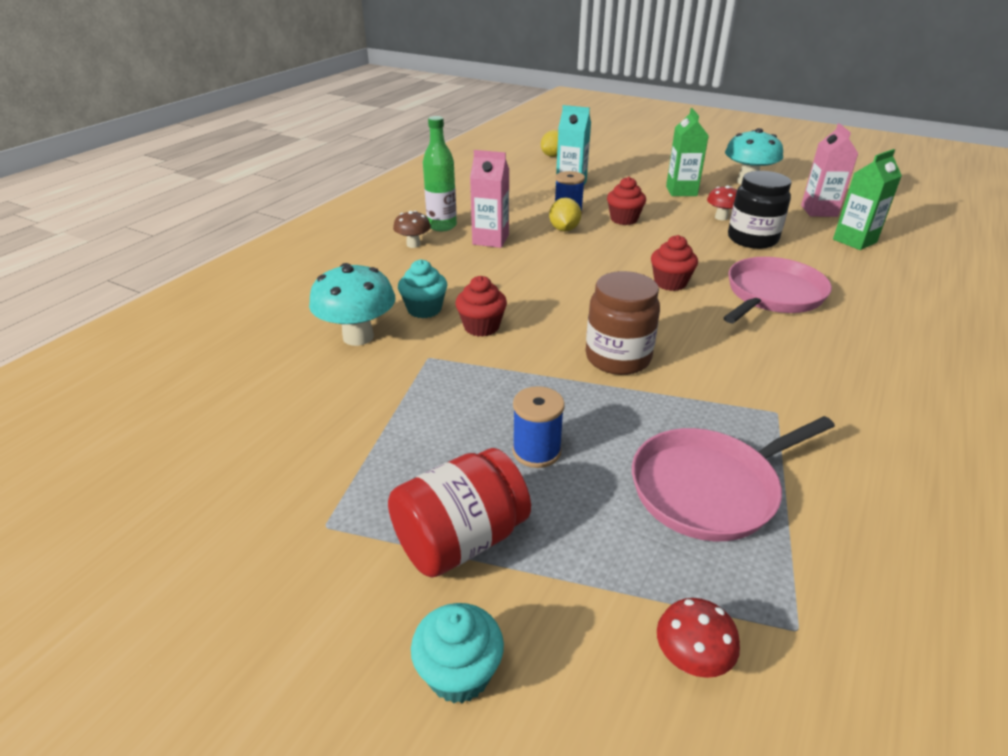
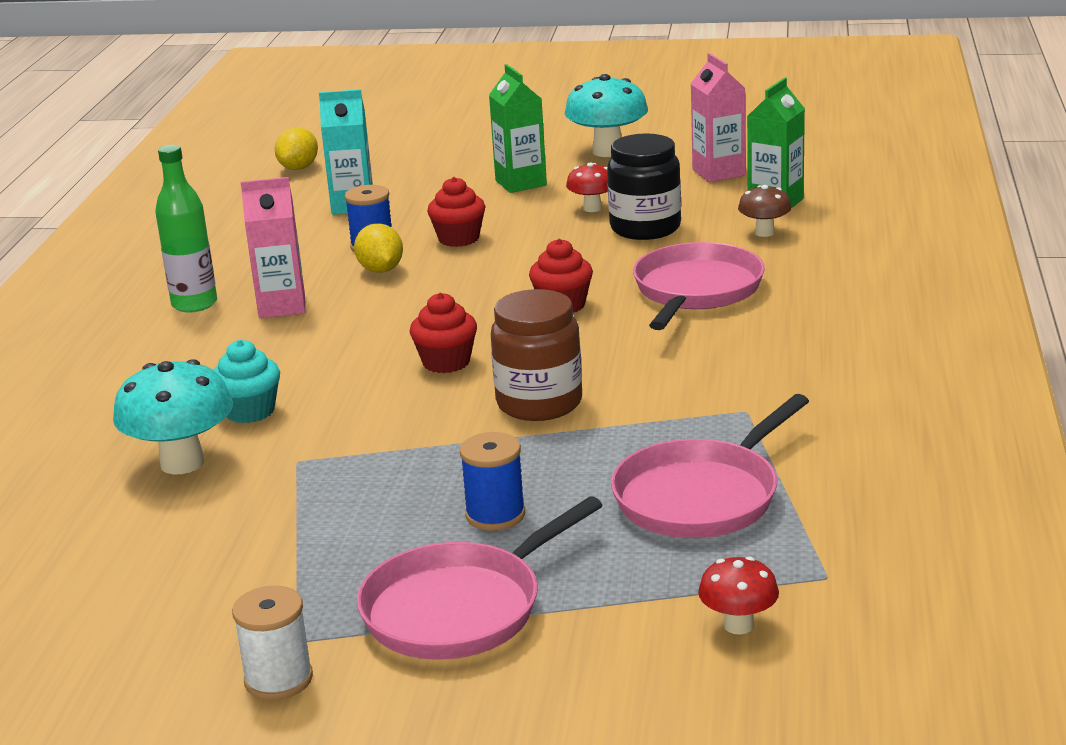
camera: 20 degrees left, 10 degrees down
red jar [388,448,531,578] -> pink pan [357,496,603,660]
brown mushroom [393,211,431,248] -> brown mushroom moved to [738,185,792,237]
turquoise cupcake [411,603,504,703] -> none
red cupcake [455,276,507,337] -> red cupcake moved to [410,293,477,373]
none -> white spool [232,586,313,700]

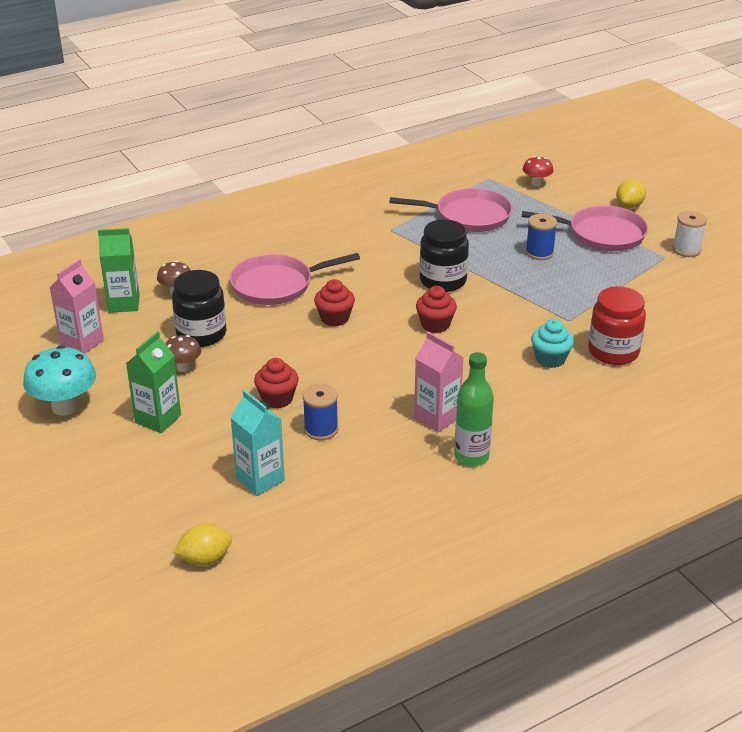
camera: 130 degrees left, 10 degrees up
turquoise mushroom [113,359,233,474] -> red jar [588,286,646,365]
yellow lemon [354,223,403,273] -> yellow lemon moved to [616,179,646,209]
brown jar [491,289,582,421] -> black jar [420,219,469,292]
red mushroom [566,162,608,212] -> brown mushroom [165,335,201,372]

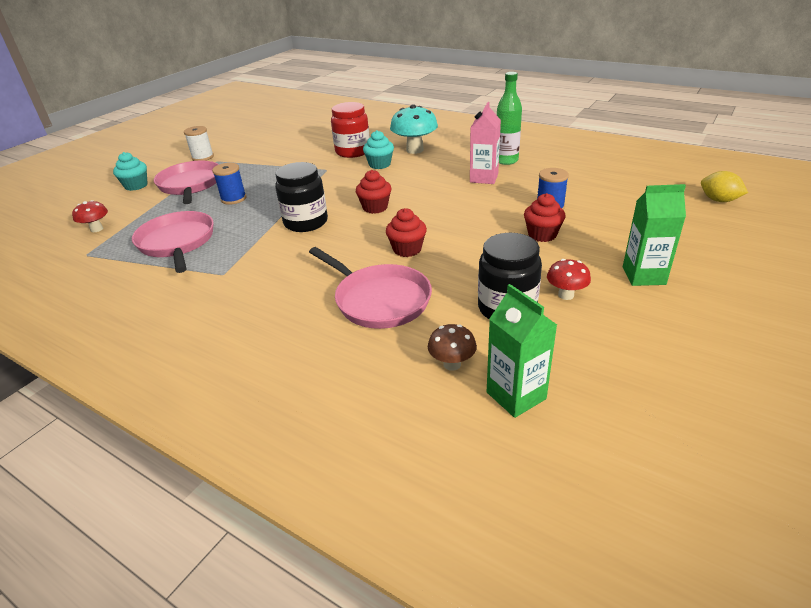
camera: 115 degrees left, 0 degrees up
turquoise mushroom [23,345,96,416] -> turquoise mushroom moved to [390,104,438,154]
pink carton [50,259,104,354] -> none
brown mushroom [165,335,201,372] -> red mushroom [547,259,591,300]
turquoise carton [230,390,285,496] -> none
yellow lemon [616,179,646,209] -> turquoise cupcake [113,152,148,191]

